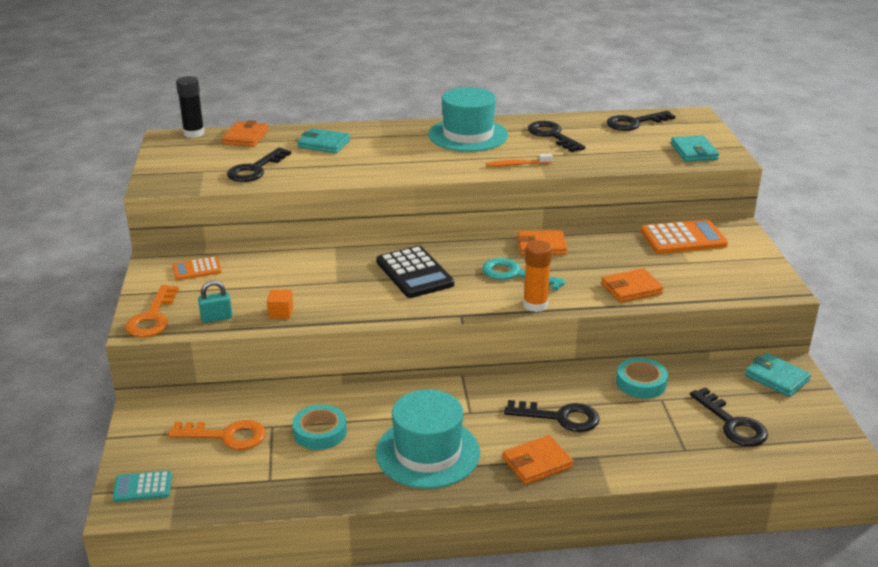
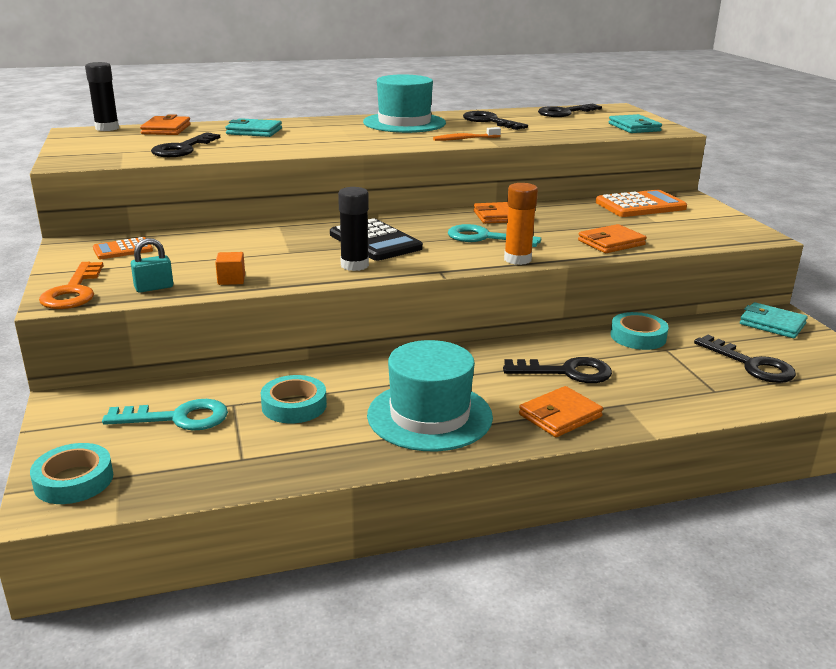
camera: 10 degrees left, 5 degrees down
turquoise calculator [112,471,172,502] -> turquoise tape [30,443,113,504]
orange key [168,420,266,450] -> turquoise key [102,399,228,431]
none -> black glue stick [338,187,369,271]

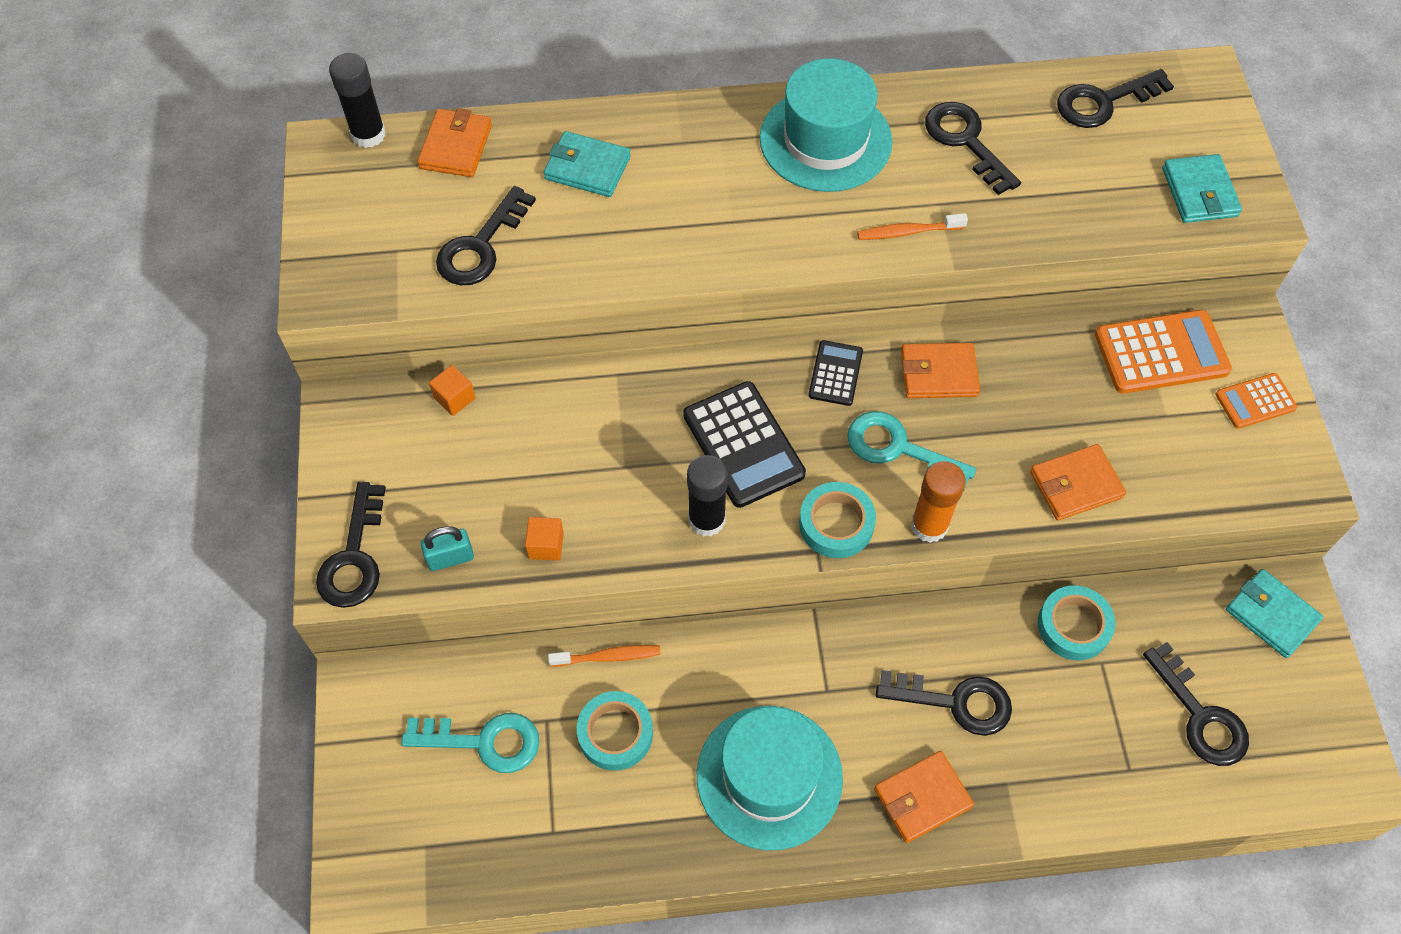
camera: 10 degrees right, 35 degrees up
turquoise tape [30,443,113,504] -> turquoise tape moved to [799,482,876,558]
orange key [39,262,103,309] -> black key [316,482,386,608]
orange calculator [93,237,153,259] -> orange calculator moved to [1215,373,1297,429]
none -> orange cube [429,365,476,416]
none -> orange toothbrush [548,645,661,667]
none -> black calculator [809,340,863,406]

